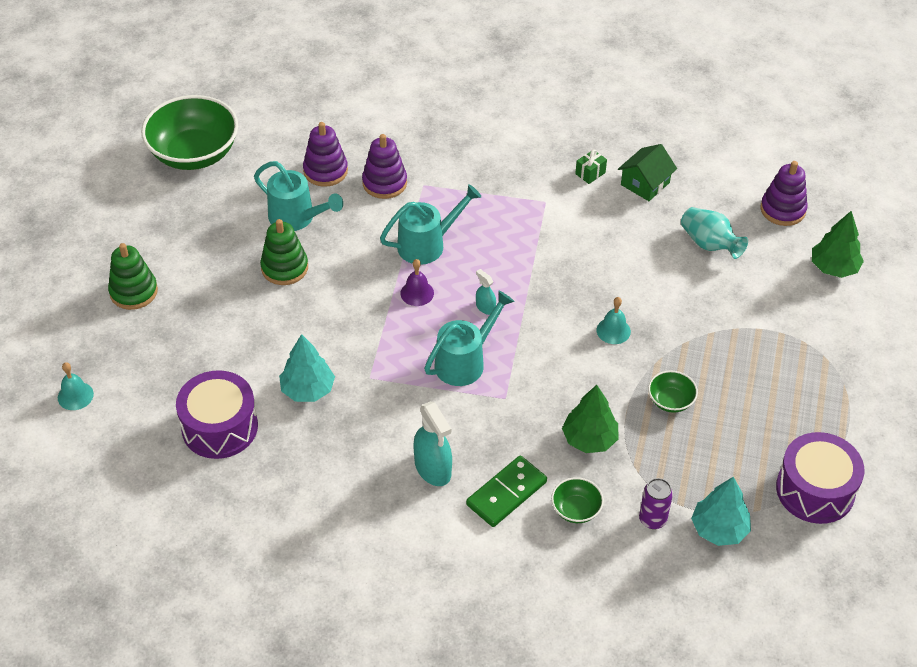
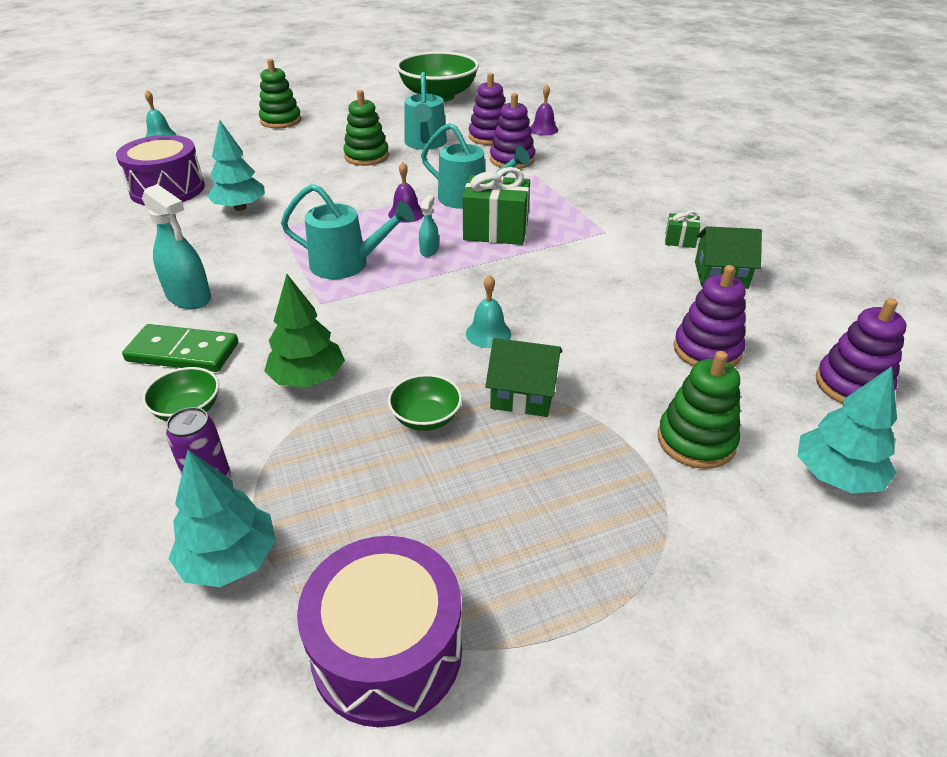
camera: 55 degrees right, 10 degrees down
turquoise spray bottle [413,401,452,486] -> turquoise spray bottle turned 75 degrees counterclockwise [142,184,211,309]
turquoise vase [681,207,748,259] -> purple stacking toy [674,265,746,367]
green tree [812,211,864,278] -> turquoise tree [798,366,897,494]
none -> green gift [463,167,530,245]
none -> green house [485,338,563,417]
none -> purple bell [530,84,558,135]
none -> green stacking toy [658,351,740,469]

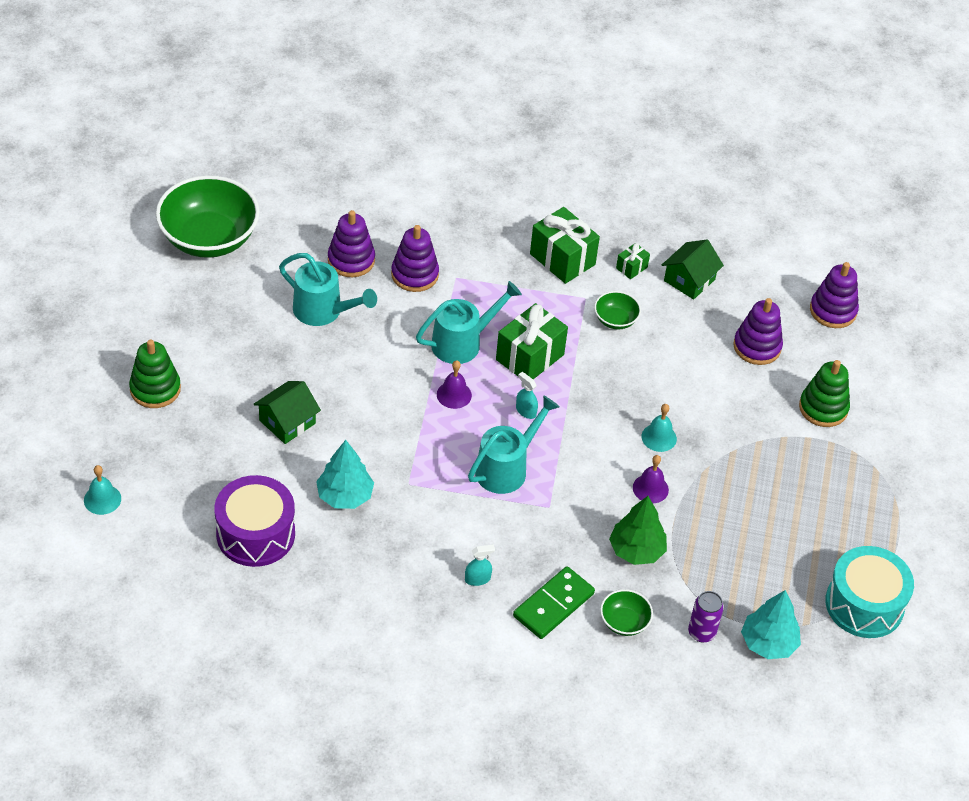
camera: 60 degrees left, 10 degrees up
turquoise spray bottle [142,184,211,309] -> turquoise spray bottle [465,544,495,586], size x0.52
purple drum [297,536,462,727] -> turquoise drum [825,546,914,638]
green stacking toy [343,90,389,166] -> none
green bowl [388,374,462,431] -> green bowl moved to [594,291,641,329]
green house [485,338,563,417] -> green house moved to [254,381,321,444]
purple bell [530,84,558,135] -> purple bell moved to [633,455,669,503]
turquoise tree [798,366,897,494] -> none
none -> green gift [530,207,600,284]

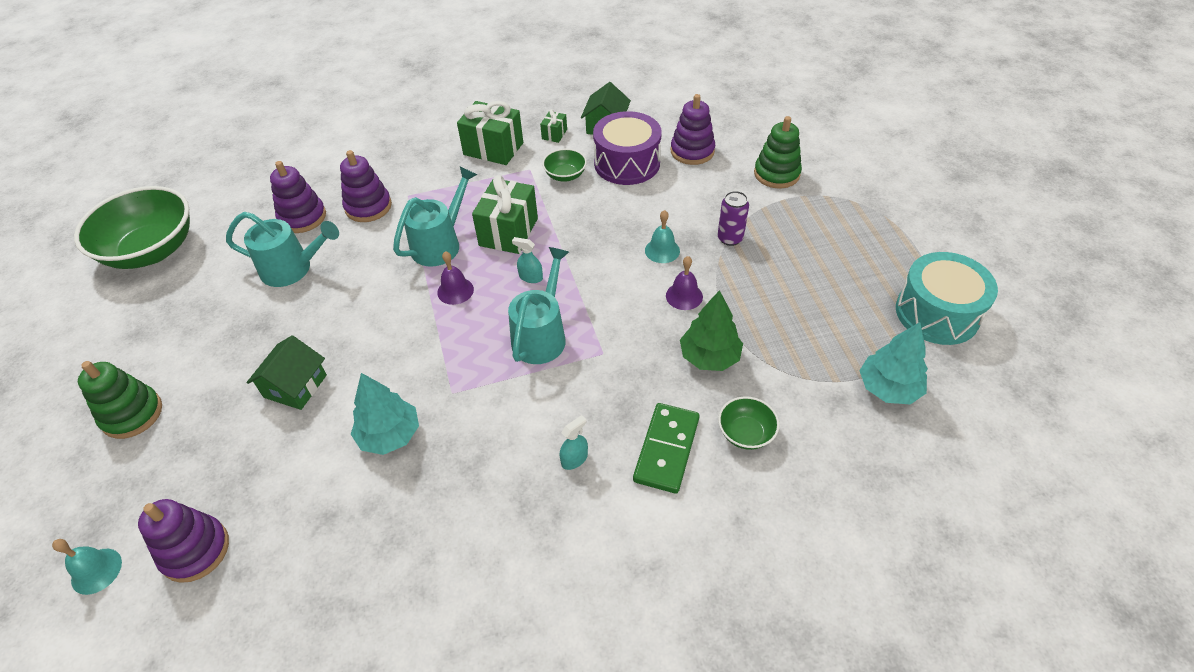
camera: 20 degrees left, 0 degrees up
purple drum [214,475,295,567] -> purple drum moved to [593,111,661,185]
purple can [688,591,724,642] -> purple can moved to [717,191,749,246]
purple stacking toy [810,262,859,328] -> purple stacking toy moved to [138,499,229,583]

